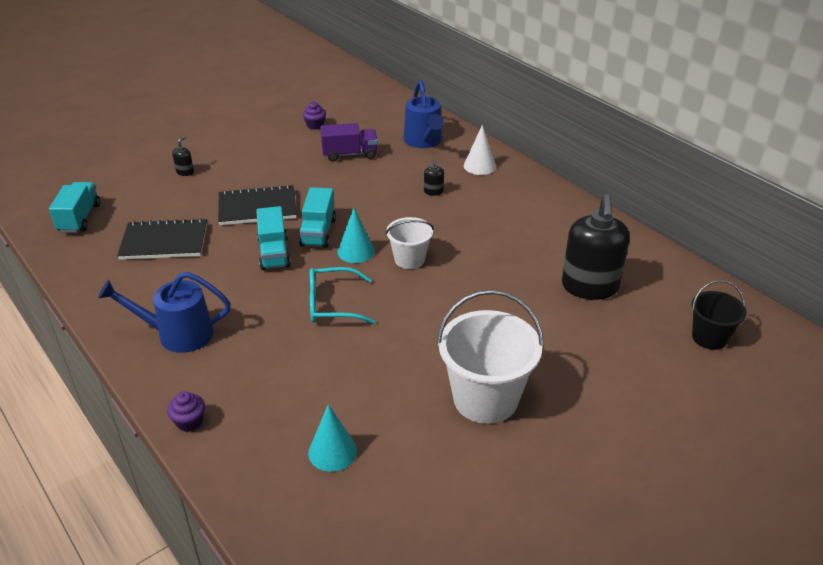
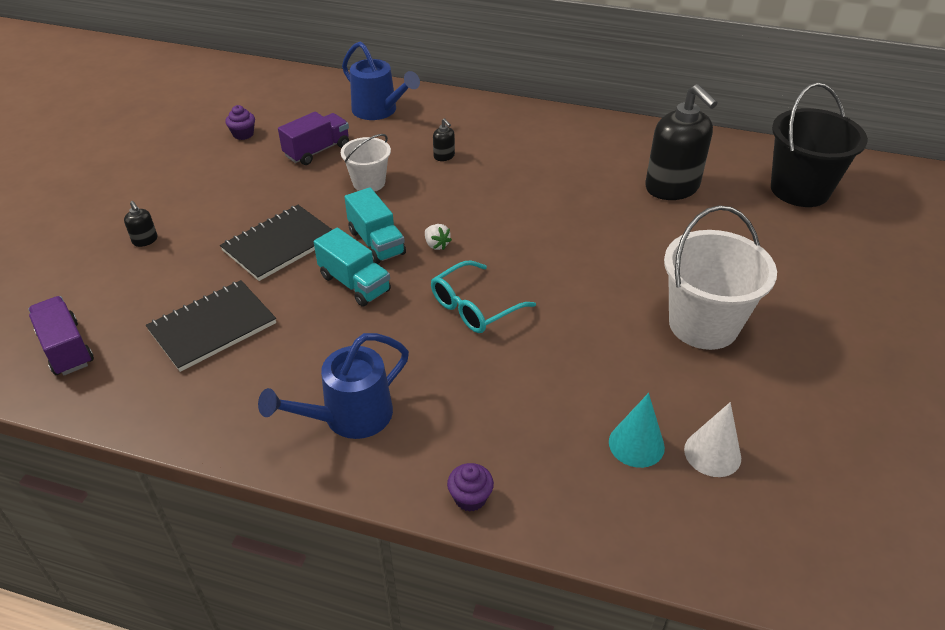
camera: 35 degrees left, 5 degrees up
turquoise truck [49,182,100,233] -> purple truck [28,296,94,375]
black soap dispenser [172,136,194,176] -> black soap dispenser turned 150 degrees clockwise [124,201,157,247]
turquoise cone [338,207,375,263] -> white strawberry [425,224,452,250]
white bucket [385,217,434,269] -> white bucket moved to [341,134,391,192]
white cone [464,125,496,175] -> white cone moved to [684,402,741,477]
black bucket [691,280,747,350] -> black bucket [771,82,868,207], size x1.75

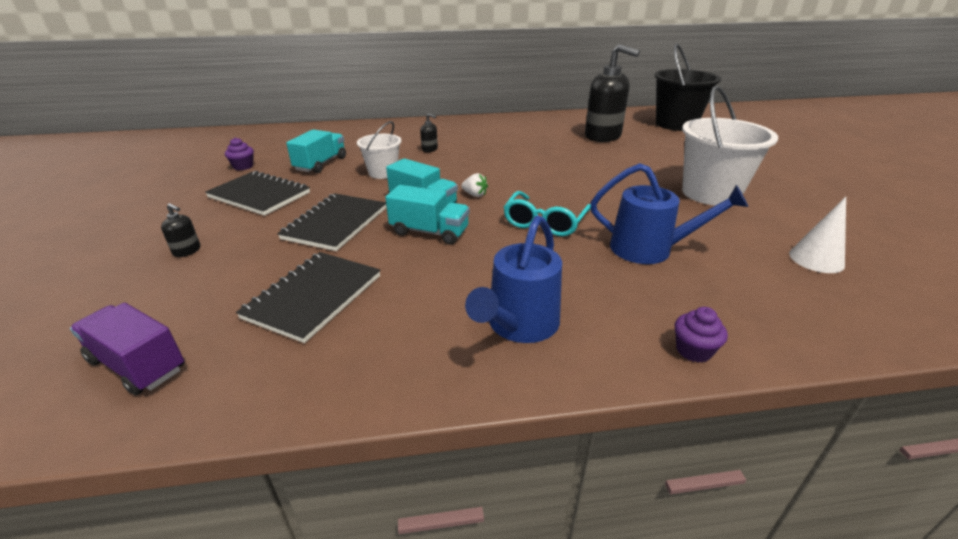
camera: 25 degrees left, 10 degrees down
purple truck [278,112,349,165] -> turquoise truck [286,130,346,173]
blue watering can [342,41,420,120] -> blue watering can moved to [591,163,748,264]
turquoise cone [609,393,665,468] -> none
none -> black notebook [205,171,310,216]

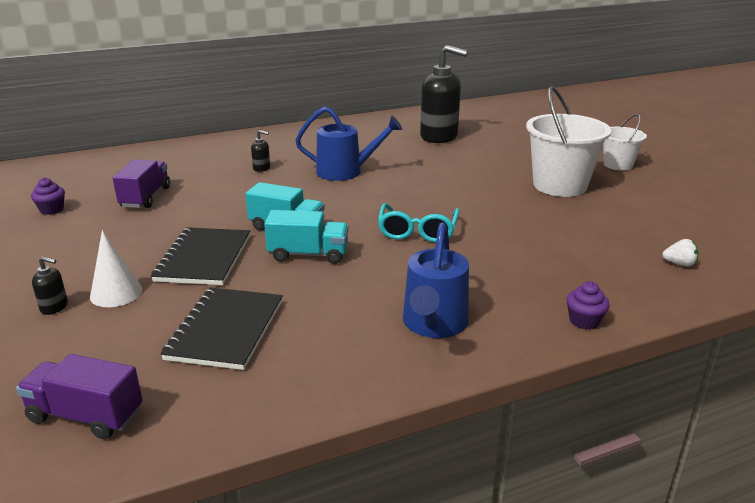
camera: 15 degrees left, 5 degrees down
black notebook [205,171,310,216] -> none
turquoise truck [286,130,346,173] -> purple truck [113,160,170,208]
white bucket [357,121,402,179] -> white bucket moved to [603,114,647,171]
white strawberry [461,173,488,197] -> white strawberry moved to [662,239,698,267]
blue watering can [591,163,748,264] -> blue watering can moved to [295,106,402,181]
black bucket [654,43,721,131] -> none
white cone [789,197,846,273] -> white cone moved to [90,230,142,307]

